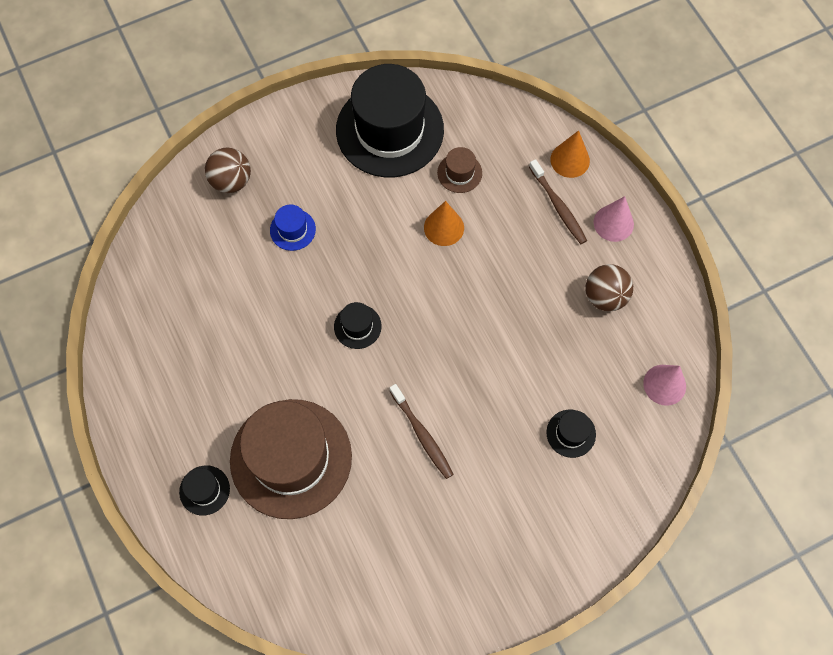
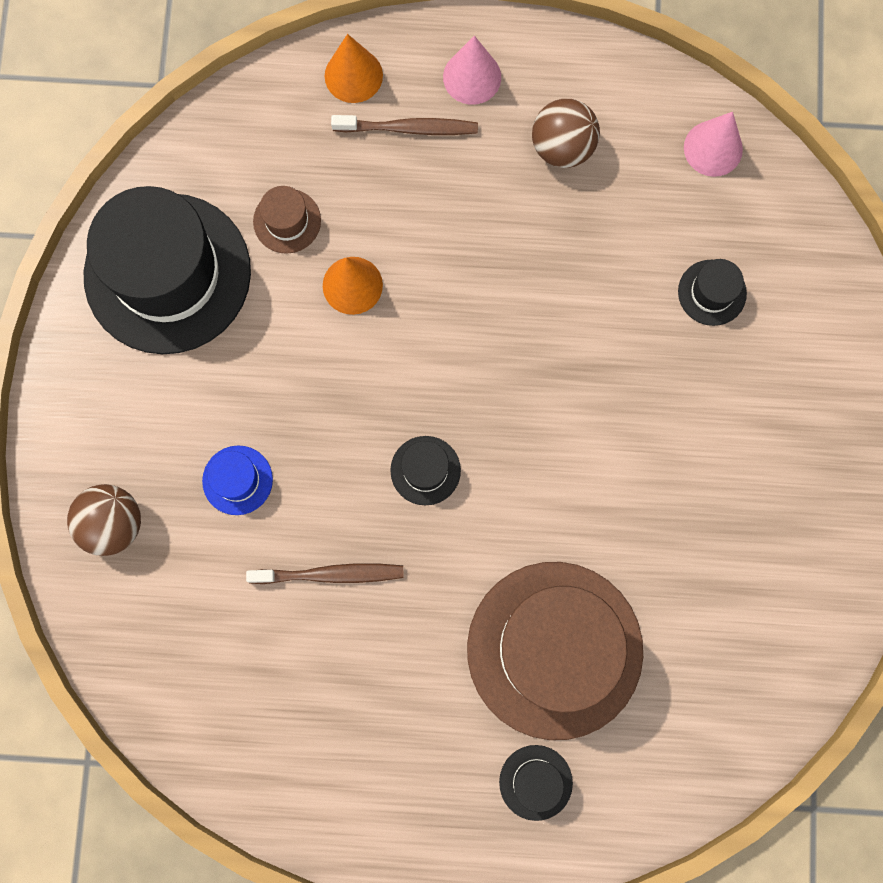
camera: 60 degrees left, 10 degrees up
brown toothbrush [390,384,454,479] -> brown toothbrush moved to [246,563,404,584]

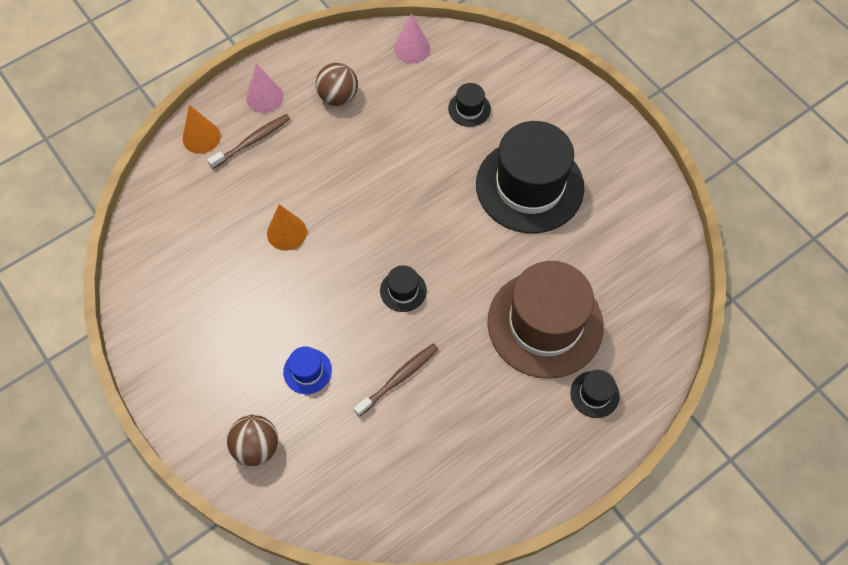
camera: 40 degrees left, 15 degrees down
black hat [84,186,251,354] -> black hat moved to [476,121,584,233]
brown hat [253,186,321,254] -> none

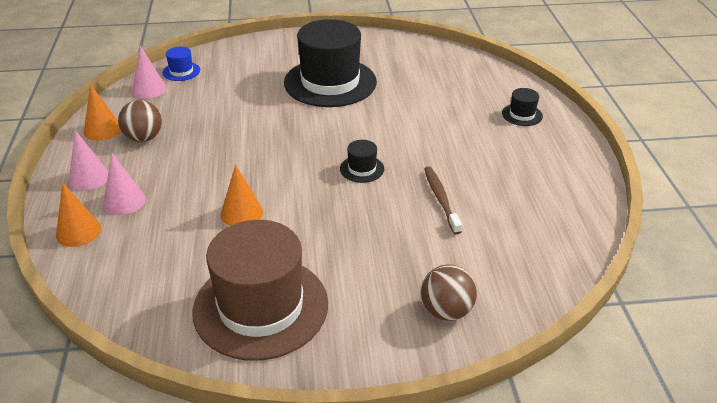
camera: 60 degrees left, 25 degrees down
brown toothbrush [207,114,290,169] -> pink cone [103,154,146,215]
blue hat [283,346,332,394] -> blue hat moved to [163,47,200,81]
black hat [448,83,491,127] -> none
brown hat [488,261,604,379] -> brown hat moved to [192,220,328,361]
none -> orange cone [84,84,121,141]

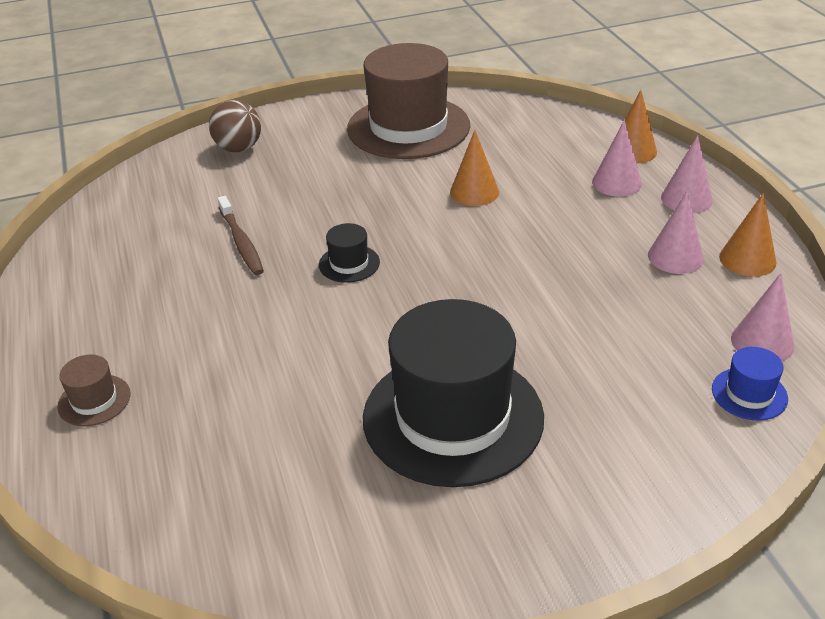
camera: 170 degrees right, 0 degrees up
brown ball [118,100,162,143] -> pink cone [648,191,704,274]
black hat [502,88,543,126] -> brown hat [58,355,130,426]

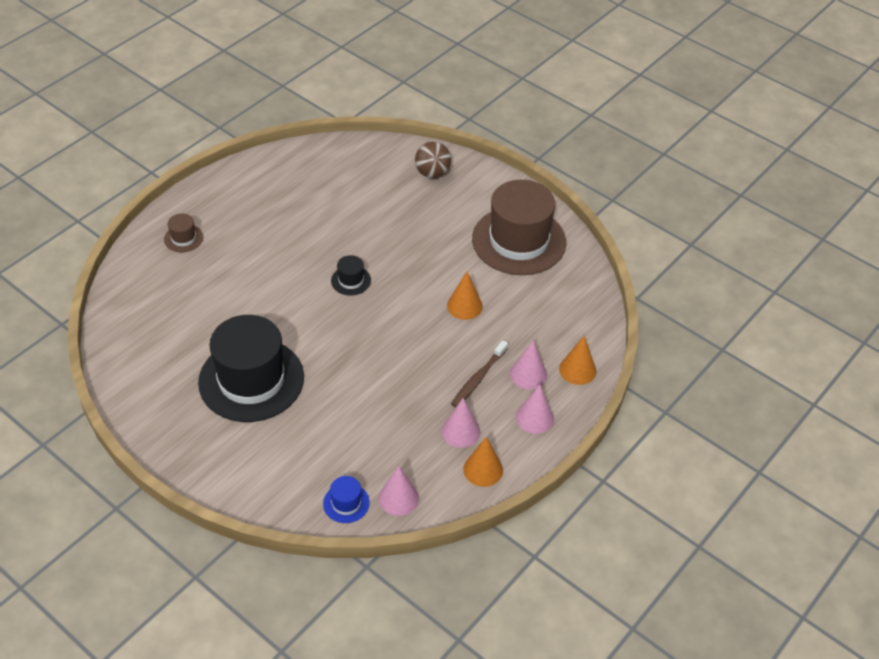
camera: 55 degrees right, 10 degrees up
brown toothbrush [217,196,264,275] -> brown toothbrush moved to [451,340,508,408]

